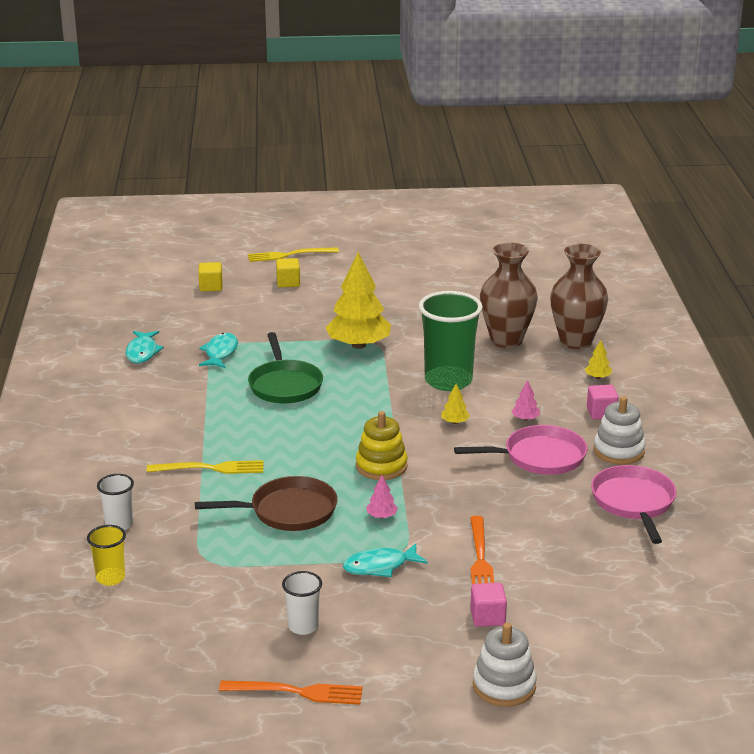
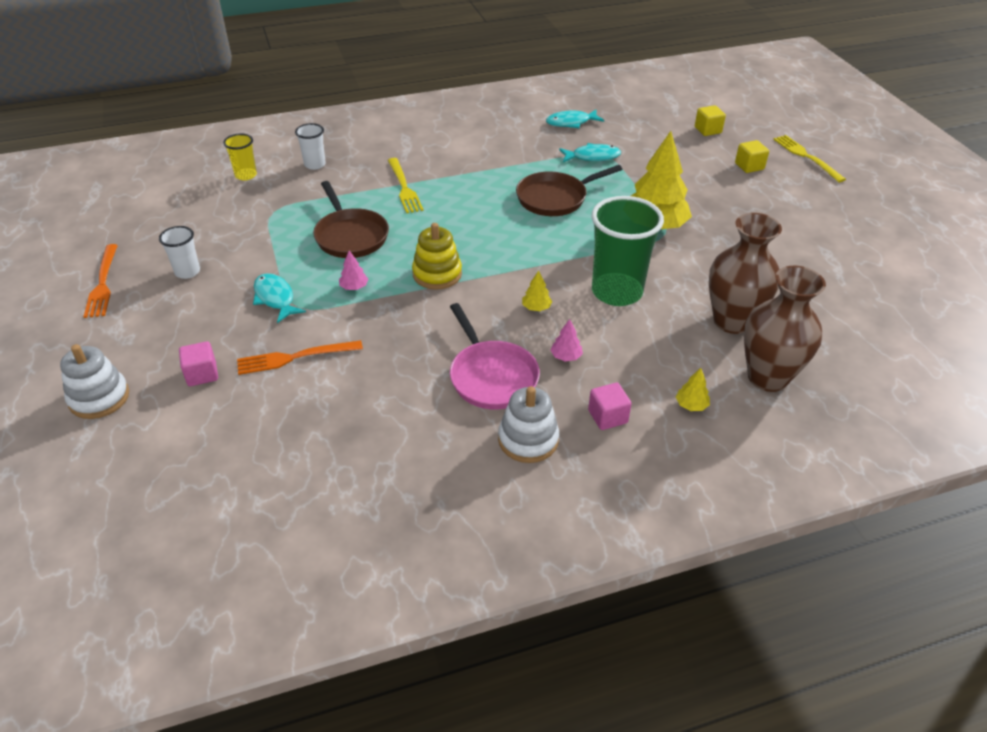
camera: 75 degrees right, 15 degrees up
green pan [248,332,323,403] -> brown pan [516,165,622,216]
pink pan [591,465,676,544] -> none

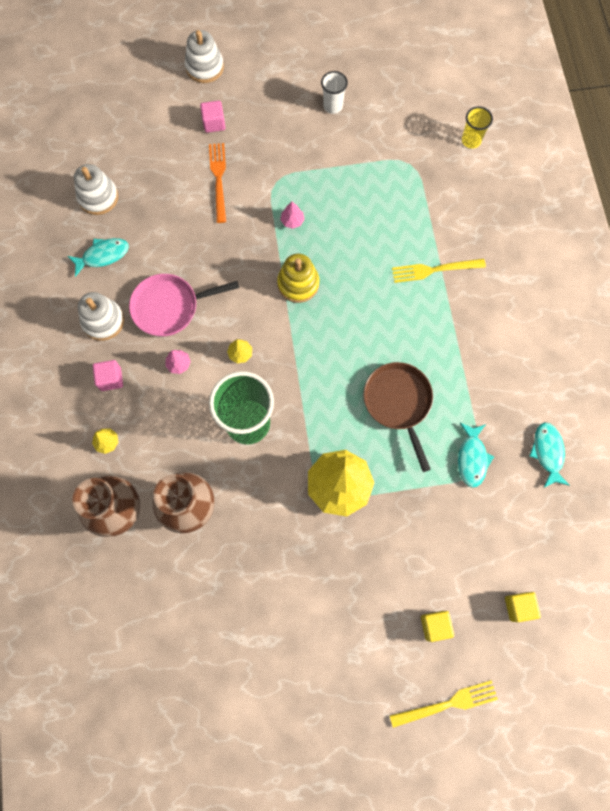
camera: 100 degrees right, 30 degrees up
orange fork [83,244,118,318] -> none
turquoise fish [253,273,306,323] -> turquoise fish moved to [68,238,129,277]
white cup [295,123,326,170] -> none
brown pan [313,181,389,258] -> none
none -> white stacking toy [74,164,118,215]

